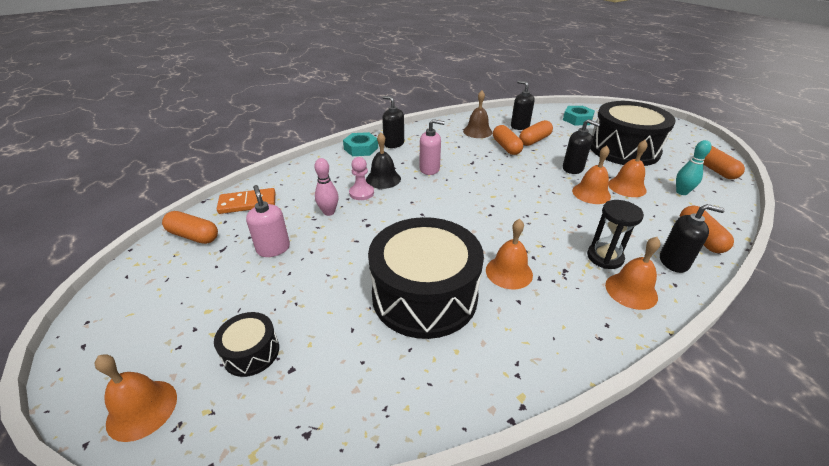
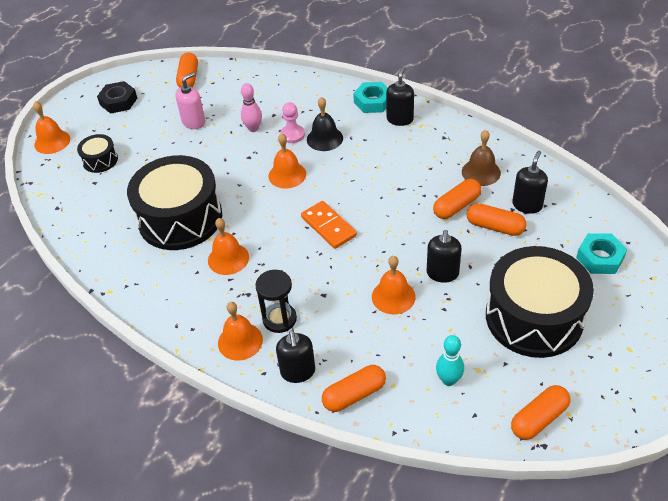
camera: 70 degrees right, 10 degrees up
orange domino [217,188,275,214] -> orange domino moved to [301,201,357,249]
pink soap dispenser [420,119,445,175] -> none
orange bell [608,140,648,197] -> orange bell moved to [268,133,306,189]
none -> black nut [97,81,137,114]

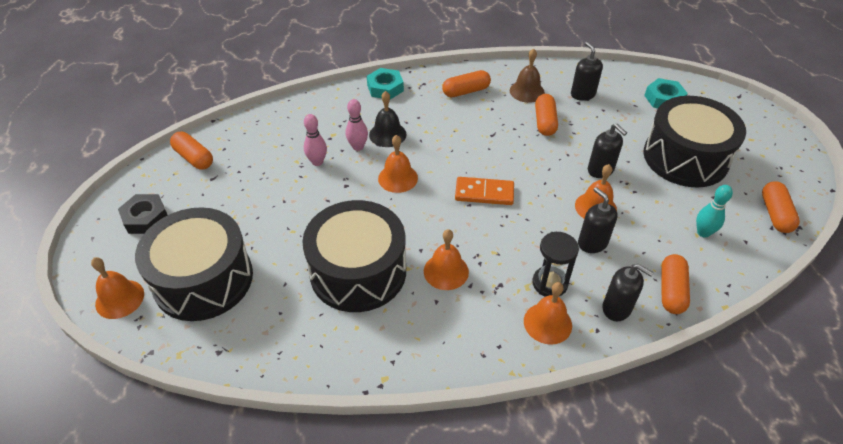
camera: 50 degrees left, 0 degrees up
black drum [77,134,118,173] -> black drum [135,207,253,321], size x2.23
pink soap dispenser [175,72,205,129] -> none
pink pawn [280,102,305,143] -> pink bowling pin [346,99,368,151]
black soap dispenser [386,67,414,126] -> black soap dispenser moved to [578,187,618,253]
orange capsule [466,203,526,236] -> orange capsule moved to [442,70,491,97]

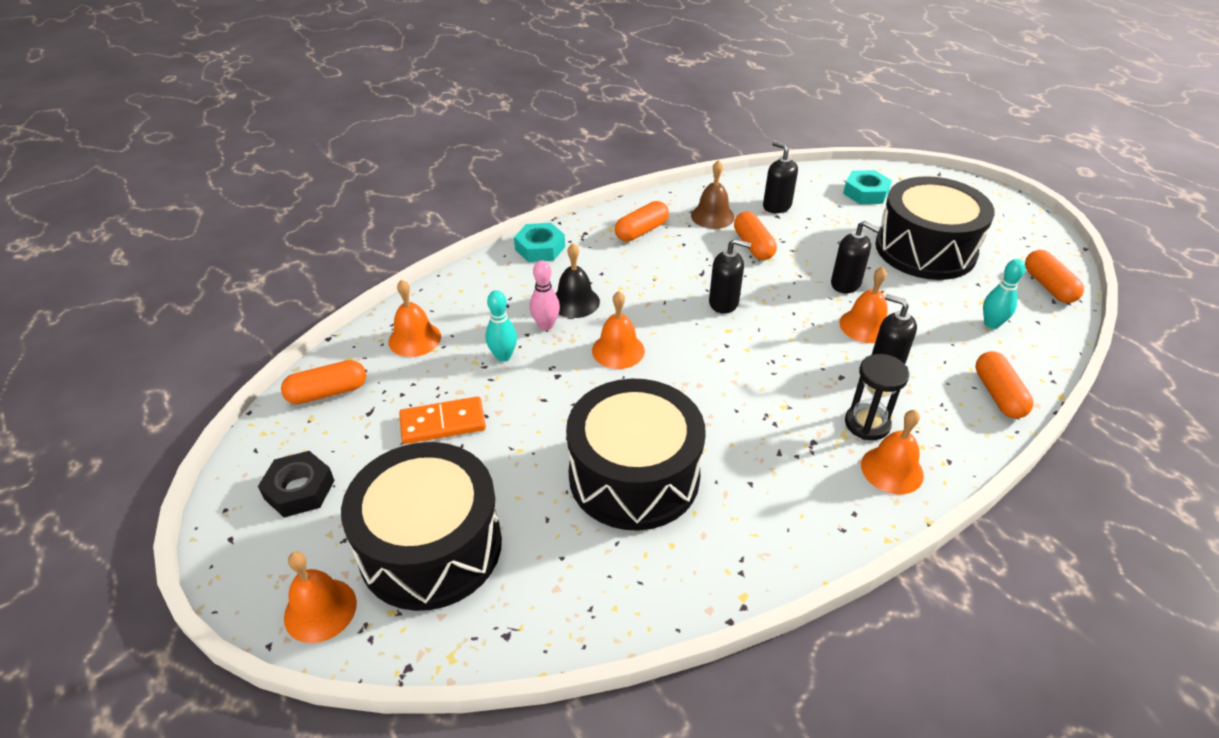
camera: 20 degrees left, 5 degrees down
orange capsule [170,132,213,170] -> orange capsule turned 45 degrees counterclockwise [281,360,366,404]
pink bowling pin [304,114,327,166] -> turquoise bowling pin [485,290,517,362]
orange bell [424,229,469,290] -> orange bell moved to [388,280,441,357]
orange domino [455,177,514,205] -> orange domino moved to [399,397,486,444]
black soap dispenser [602,264,654,321] -> black soap dispenser moved to [709,239,751,314]

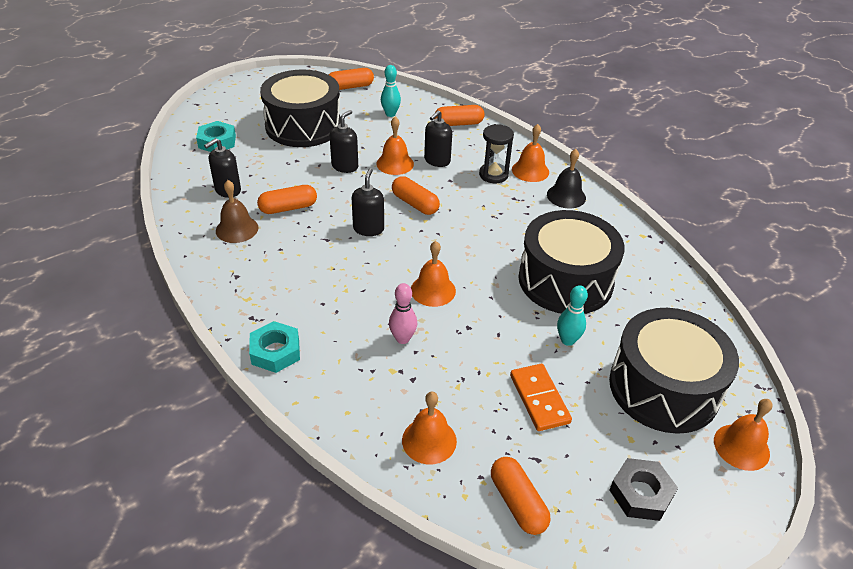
camera: 95 degrees left, 0 degrees up
turquoise bowling pin [485,290,517,362] -> turquoise bowling pin moved to [557,285,588,346]
black bell [555,243,600,318] -> black bell moved to [547,149,586,208]
orange capsule [615,201,669,242] -> orange capsule moved to [392,176,440,215]

